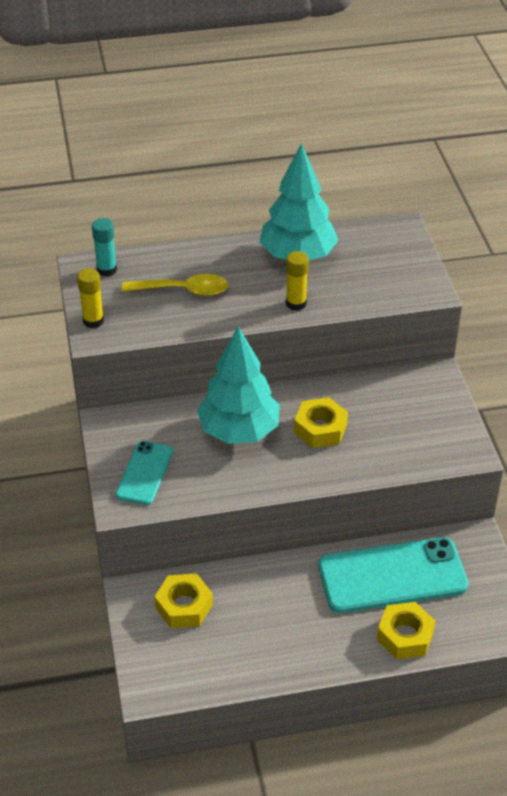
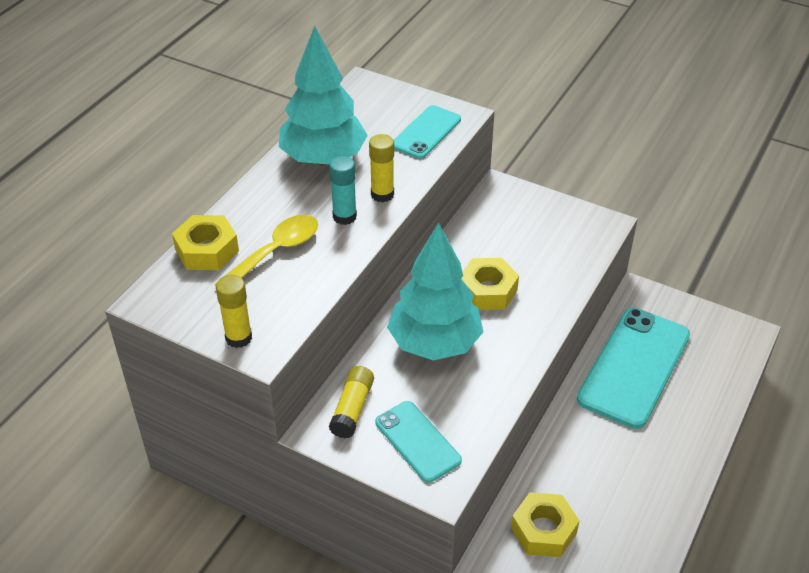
camera: 50 degrees left, 0 degrees up
turquoise glue stick [92,218,117,277] -> turquoise glue stick moved to [329,156,357,225]
yellow nut [377,602,435,659] -> yellow nut moved to [172,215,239,270]
none -> yellow glue stick [329,366,374,438]
none -> turquoise phone [394,105,461,159]

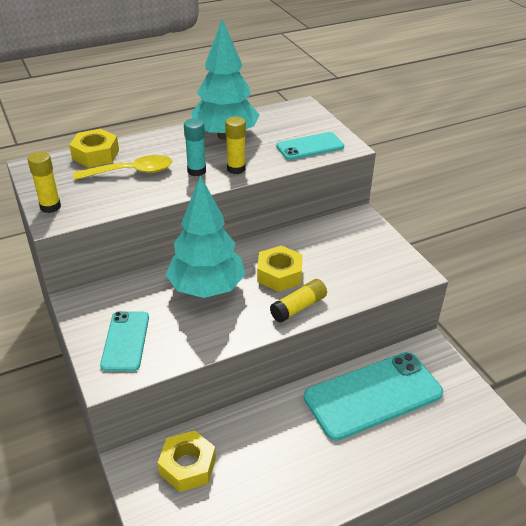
camera: 35 degrees right, 5 degrees down
yellow glue stick [329,366,374,438] -> yellow glue stick moved to [270,279,327,323]

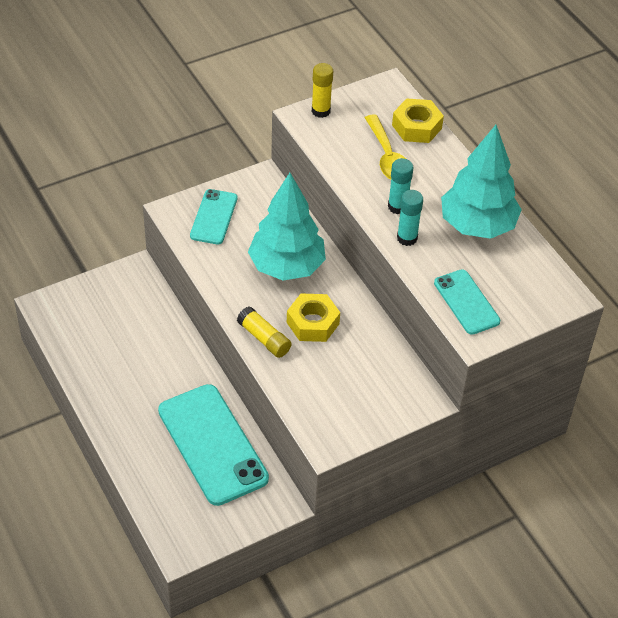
camera: 85 degrees right, 10 degrees up
turquoise phone [100,311,149,371] -> turquoise phone turned 75 degrees counterclockwise [190,189,237,244]
yellow nut [158,430,216,492] -> none
yellow glue stick [225,117,246,174] -> turquoise glue stick [397,190,423,246]

